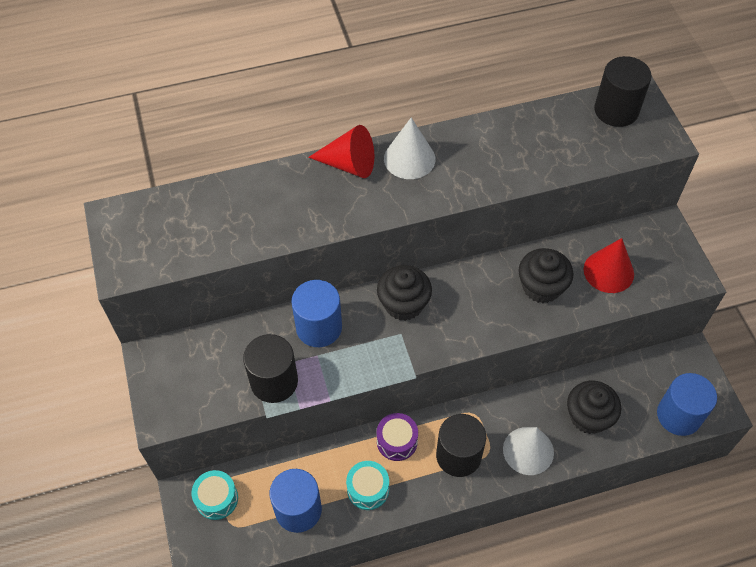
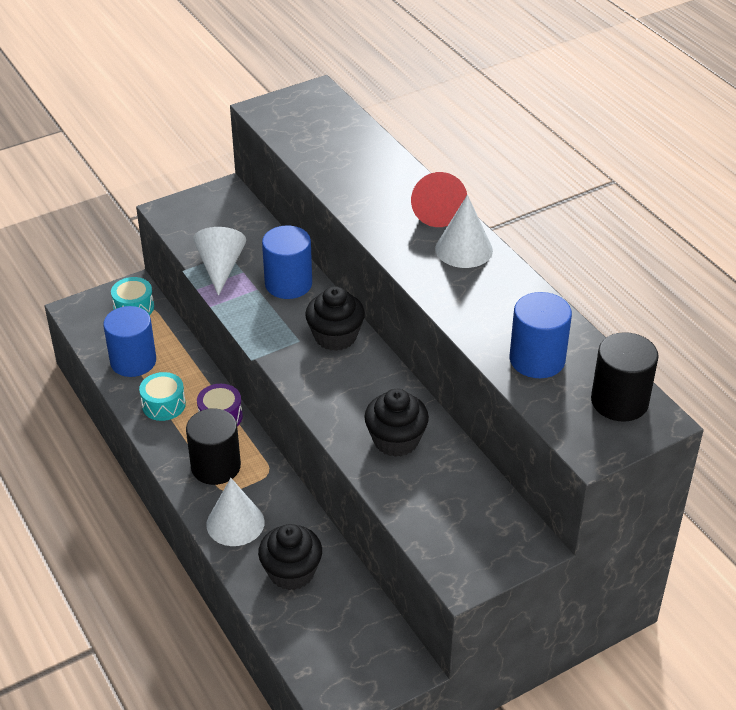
camera: 75 degrees right, 15 degrees down
black cylinder [243,334,298,403] -> white cone [193,227,246,296]
red cone [584,238,634,293] -> none
blue cylinder [657,373,717,436] -> blue cylinder moved to [510,292,572,378]

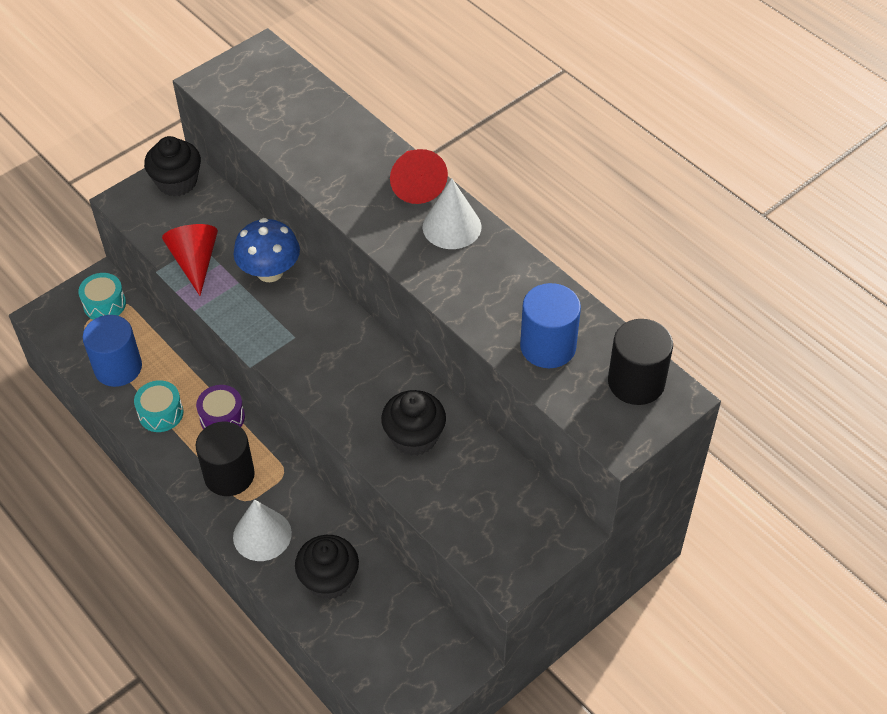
camera: 10 degrees left, 10 degrees up
white cone [193,227,246,296] -> red cone [162,224,218,296]
blue cylinder [262,226,312,299] -> blue mushroom [234,218,300,282]
black cupcake [305,286,365,351] -> black cupcake moved to [144,136,201,197]

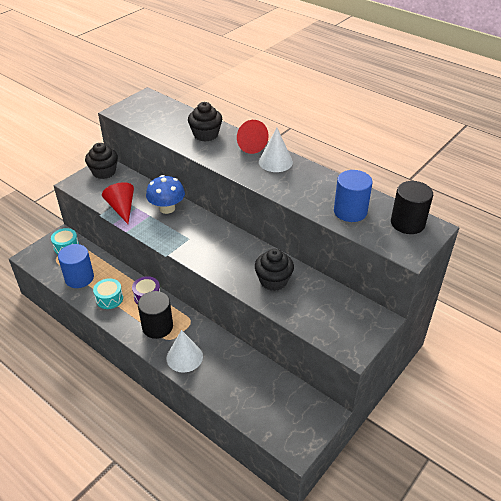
camera: 10 degrees left, 10 degrees down
black cupcake [295,535,359,599] -> black cupcake moved to [188,102,222,142]

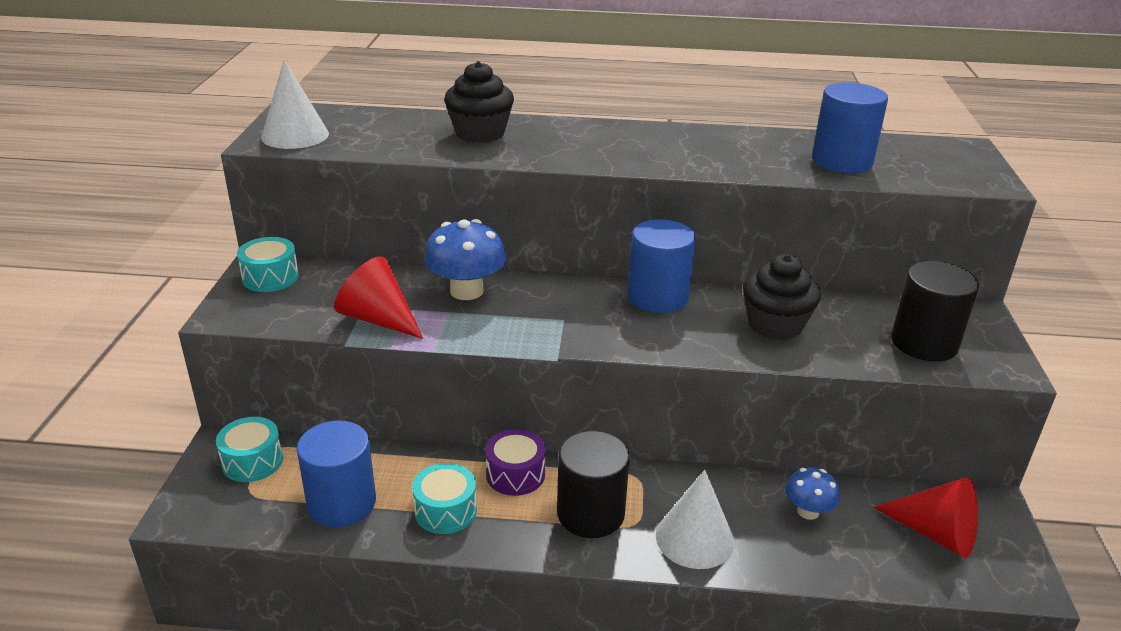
camera: 35 degrees left, 10 degrees down
black cupcake [85,143,118,179] -> turquoise drum [237,237,299,292]
red cone [237,120,269,154] -> red cone moved to [873,477,978,558]
white cone [259,128,293,172] -> white cone moved to [261,59,329,149]
black cylinder [391,181,433,234] -> black cylinder moved to [891,261,979,361]
none -> blue cylinder [628,219,696,313]
none -> blue mushroom [785,467,840,520]

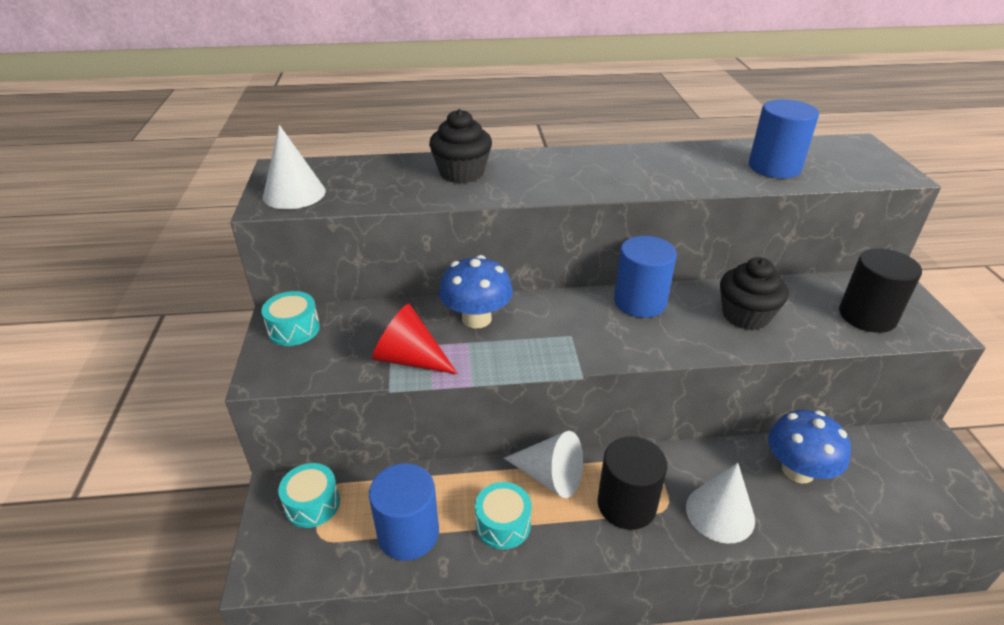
camera: 10 degrees left, 5 degrees up
purple drum [485,429,546,496] -> white cone [504,431,583,498]
blue mushroom [785,467,840,520] -> blue mushroom [768,410,851,483], size x1.70
red cone [873,477,978,558] -> none

